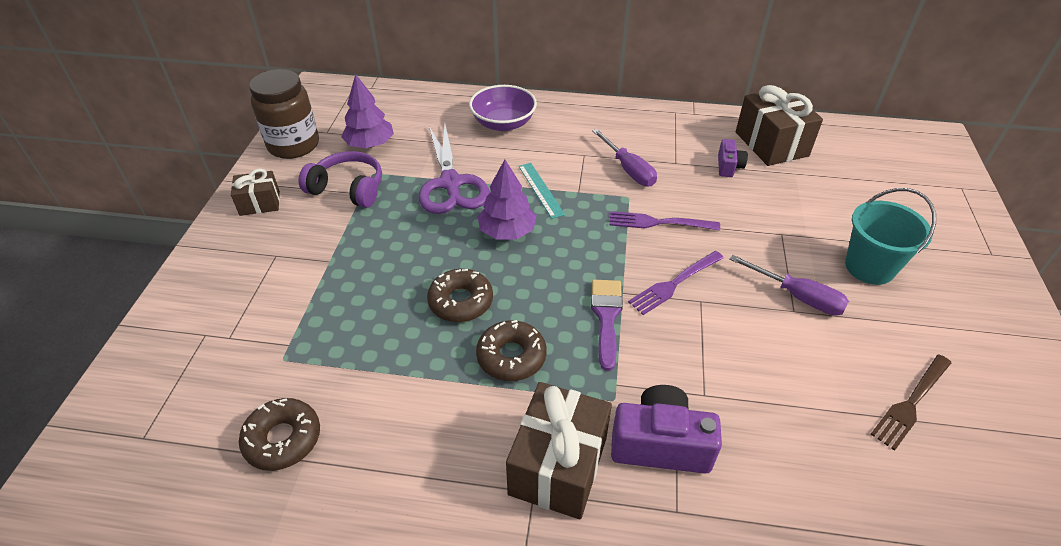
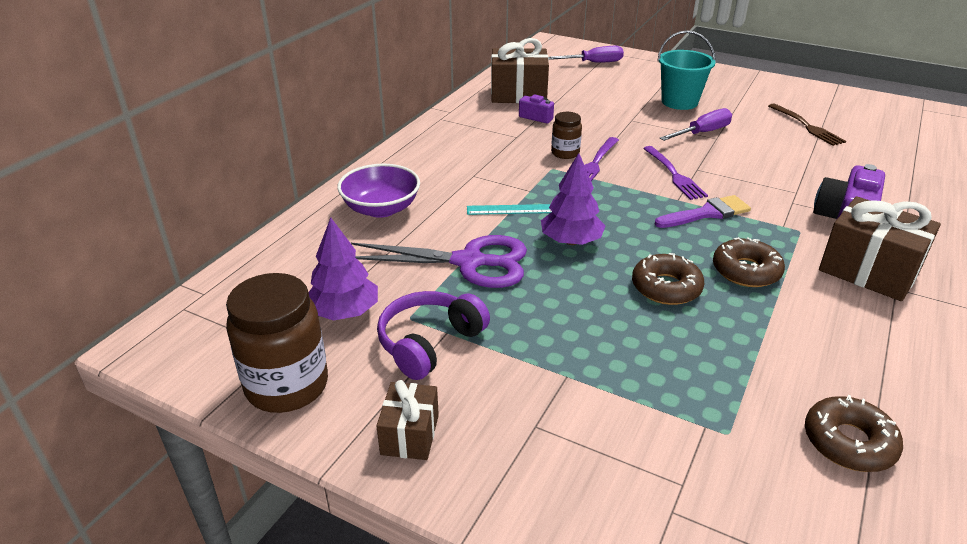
camera: 70 degrees left, 10 degrees down
purple brush [591,280,623,371] -> purple brush turned 135 degrees clockwise [654,195,751,228]
purple screwdriver [592,129,657,186] -> purple screwdriver moved to [548,46,624,63]
none -> brown jar [551,112,582,159]

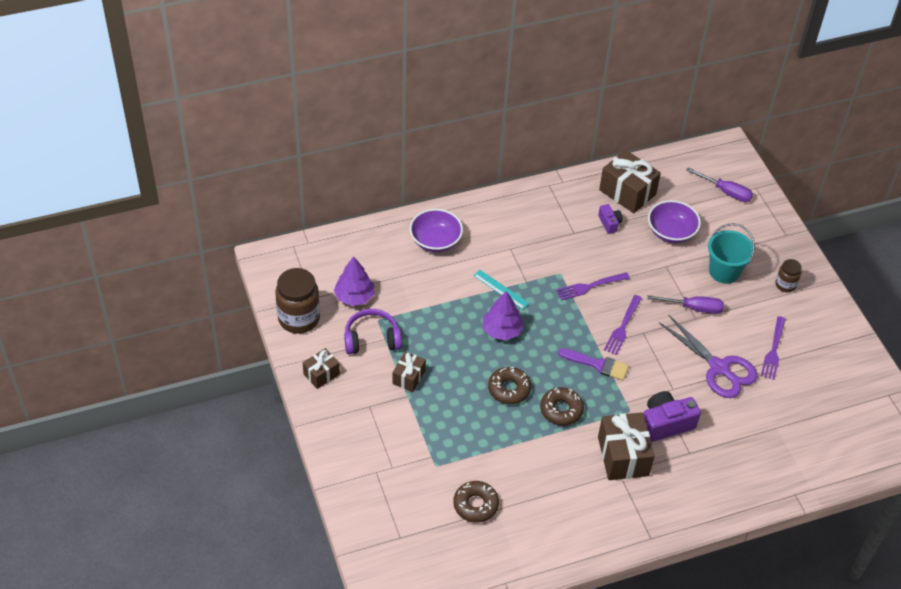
camera: 40 degrees right, 15 degrees up
purple scissors [351,235,527,288] -> purple scissors moved to [659,314,758,398]
brown jar [551,112,582,159] -> brown jar moved to [775,259,802,292]
brown fork [768,103,846,146] -> purple fork [761,316,786,380]
none -> brown gift [393,352,426,392]
none -> purple bowl [648,200,701,243]

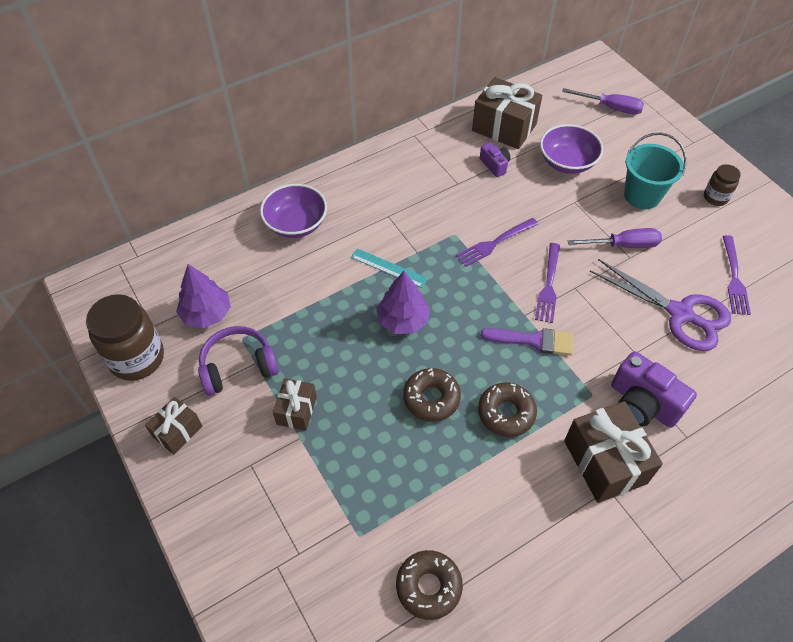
camera: 10 degrees left, 5 degrees up
purple camera [643,391,701,442] -> purple camera turned 105 degrees counterclockwise [611,351,697,428]

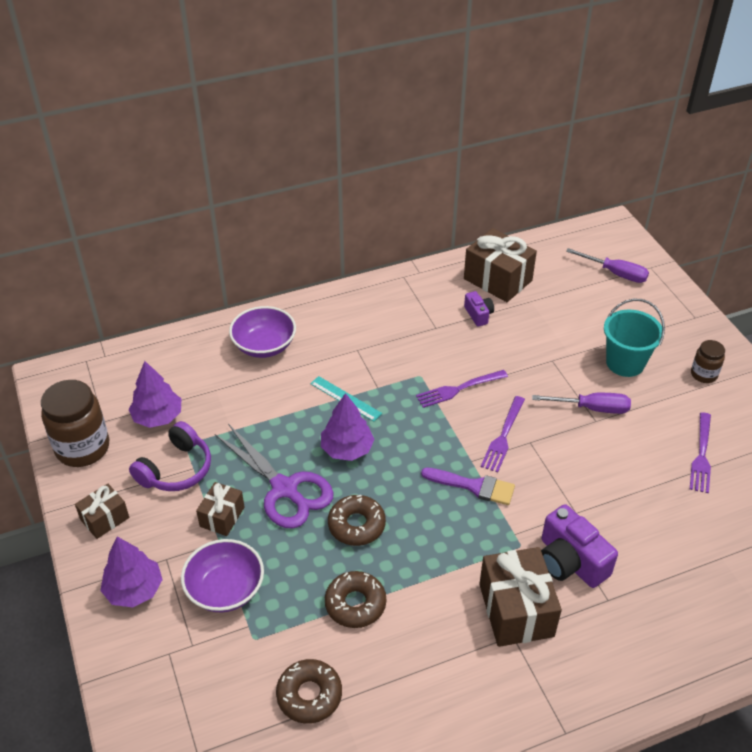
camera: 10 degrees right, 10 degrees down
purple headphones [198,326,279,396] -> purple headphones turned 135 degrees clockwise [129,421,211,491]
brown donut [478,382,537,437] -> brown donut moved to [325,571,386,628]
purple bowl [540,124,603,174] -> purple bowl moved to [181,539,264,612]
purple scissors [590,259,731,351] -> purple scissors moved to [215,424,334,528]
none -> purple tree [100,537,163,607]

